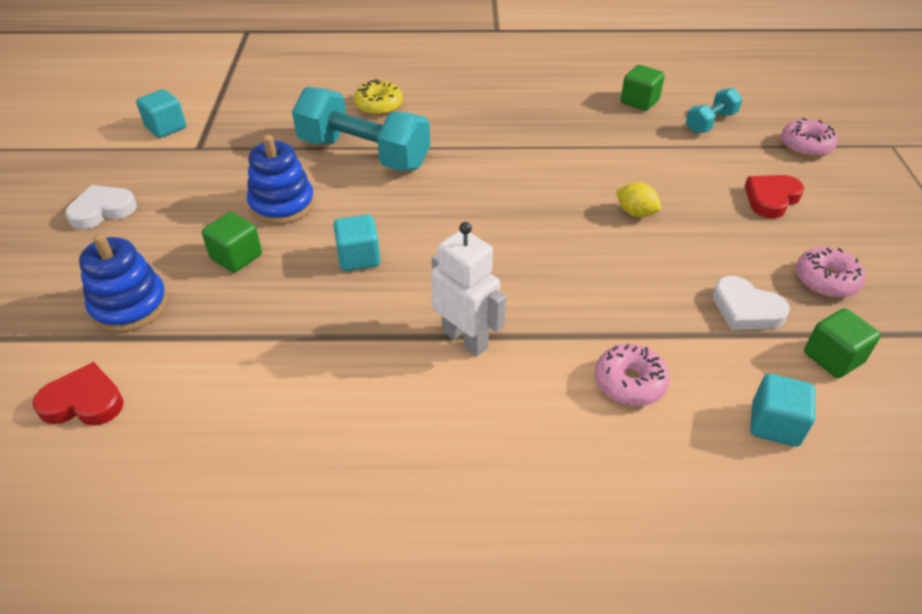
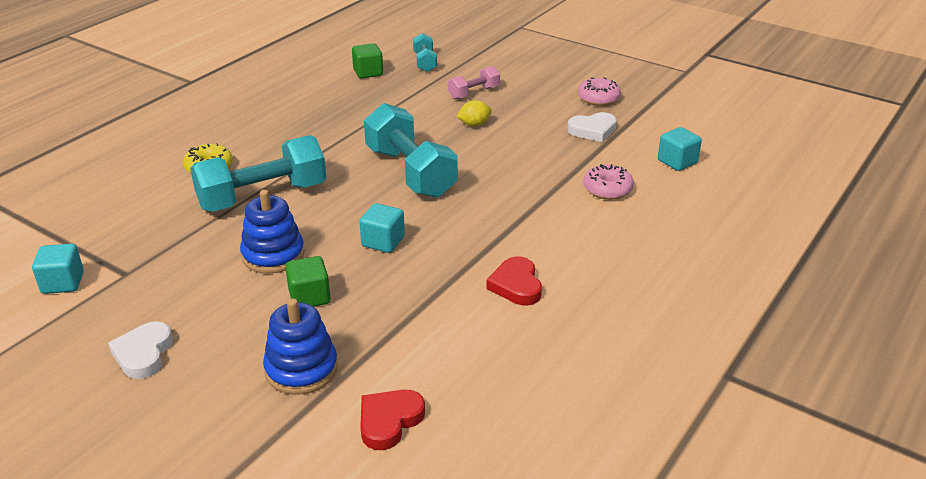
camera: 55 degrees left, 10 degrees down
white robot [431,222,506,356] -> none
red heart [745,175,804,219] -> red heart moved to [486,256,542,306]
pink donut [781,118,837,157] -> none
green cube [804,308,881,378] -> none
none -> turquoise dumbbell [364,103,458,198]
none -> pink dumbbell [448,66,500,99]

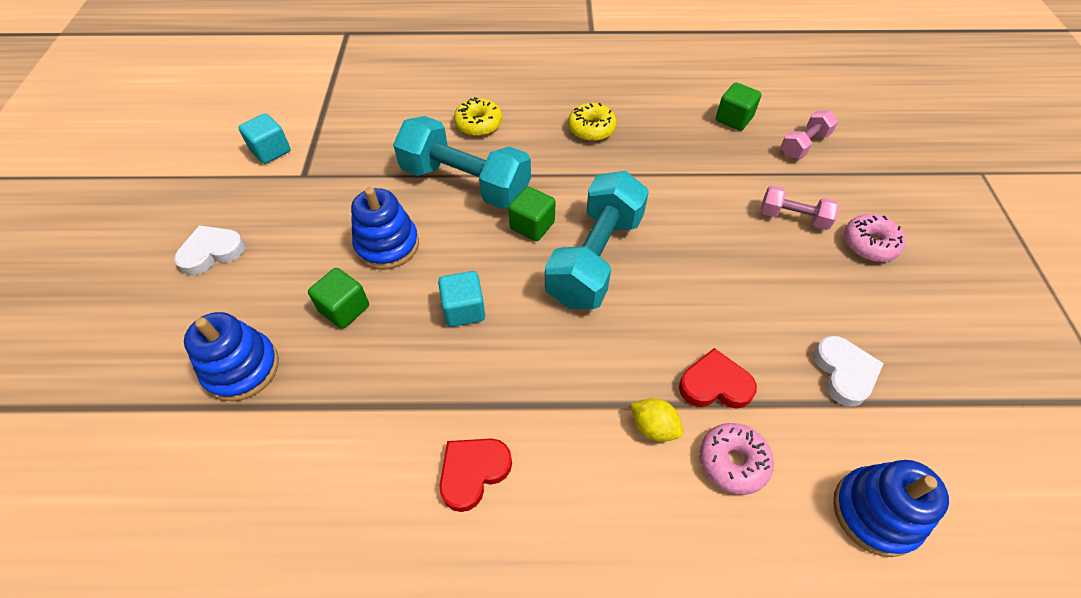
camera: 55 degrees right, 20 degrees up
red heart [360,389,425,450] -> red heart moved to [679,348,757,409]
turquoise dumbbell [413,33,437,72] -> pink dumbbell [781,110,838,159]
yellow lemon [456,100,492,126] -> yellow lemon moved to [631,398,683,442]
white heart [567,112,617,142] -> white heart turned 135 degrees counterclockwise [813,336,884,407]
pink donut [578,77,621,106] -> pink donut moved to [844,214,905,262]
turquoise cube [658,127,702,171] -> blue stacking toy [833,460,949,557]
none -> green cube [508,186,556,241]
none -> yellow donut [568,103,617,141]

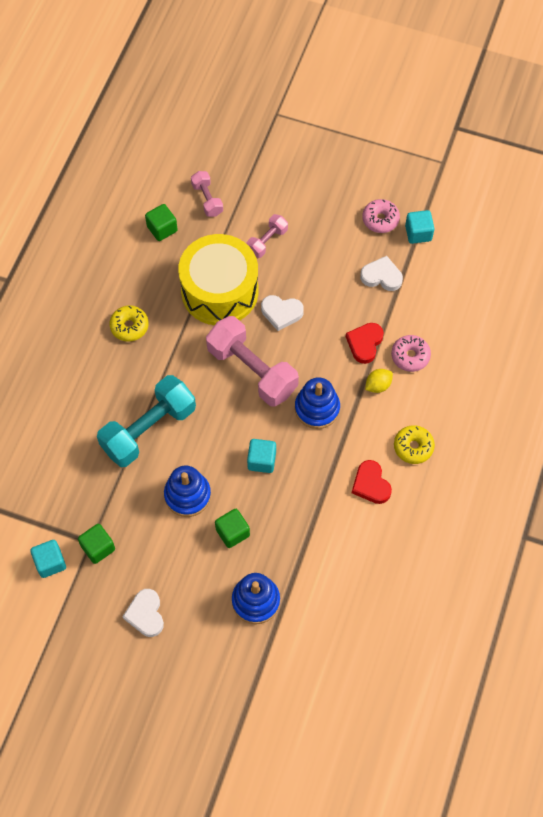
camera: 70 degrees left, 10 degrees up
yellow donut [454,97,502,136] -> yellow donut moved to [394,425,435,464]
green cube [508,186,556,241] -> green cube moved to [78,524,115,564]
turquoise dumbbell [545,171,649,309] -> pink dumbbell [206,316,299,407]
blue stacking toy [833,460,949,557] -> blue stacking toy moved to [295,377,340,429]
pink donut [844,214,905,262] -> pink donut moved to [362,199,400,233]
none -> yellow drum [178,234,258,325]
none -> white heart [261,295,304,331]
none -> turquoise cube [405,210,434,244]

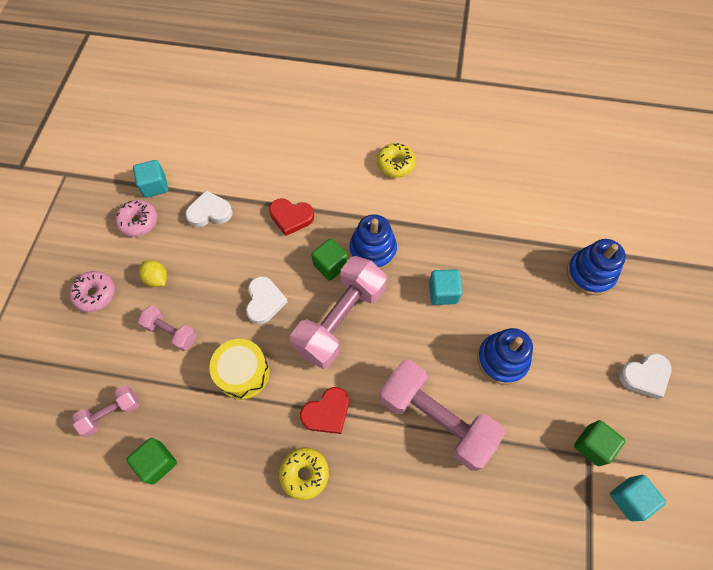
camera: 100 degrees left, 0 degrees up
turquoise dumbbell [97,375,196,467] -> pink dumbbell [379,360,505,471]
yellow drum [178,234,258,325] -> yellow drum [209,339,270,400], size x0.57
green cube [215,509,250,548] -> green cube moved to [311,239,348,281]
red heart [352,460,392,504] -> red heart moved to [300,387,349,434]
white heart [360,256,403,291] -> white heart turned 75 degrees clockwise [185,190,233,227]
yellow lemon [365,369,393,393] -> yellow lemon moved to [139,260,167,287]
pink donut [391,335,431,372] -> pink donut moved to [69,271,115,312]

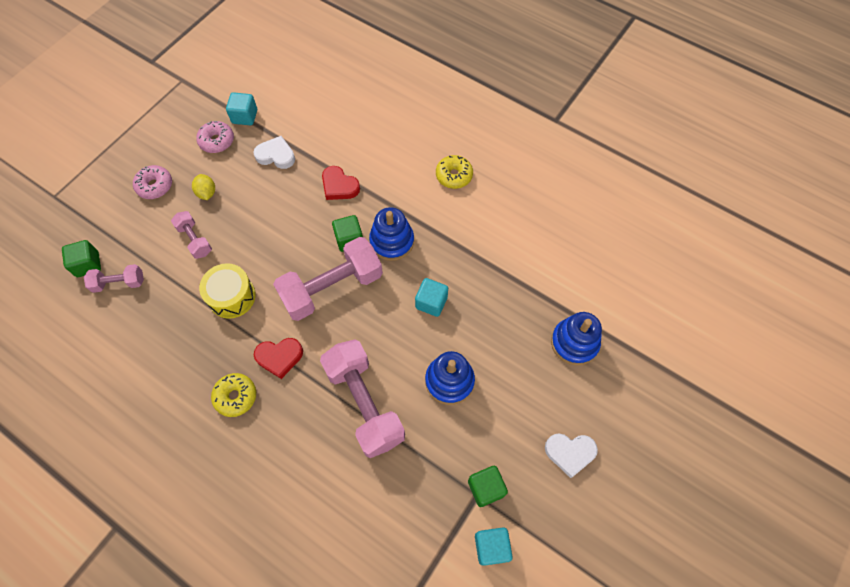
camera: 25 degrees right, 0 degrees up
green cube [126,438,177,485] -> green cube moved to [62,240,101,277]
white heart [246,276,288,324] -> none

